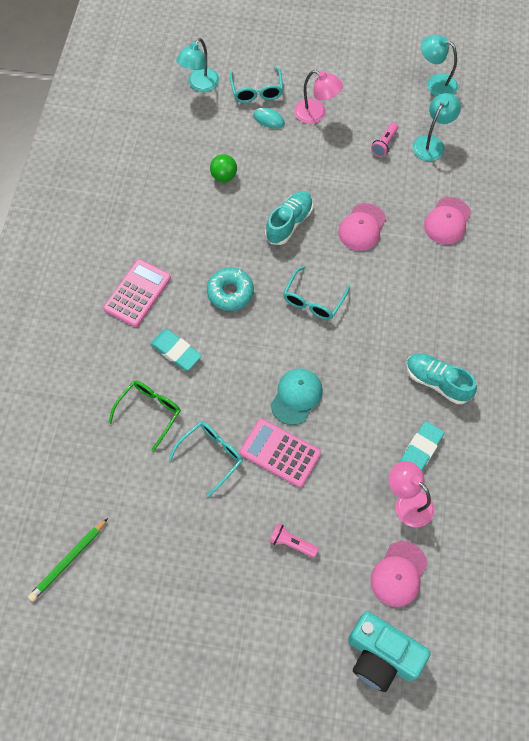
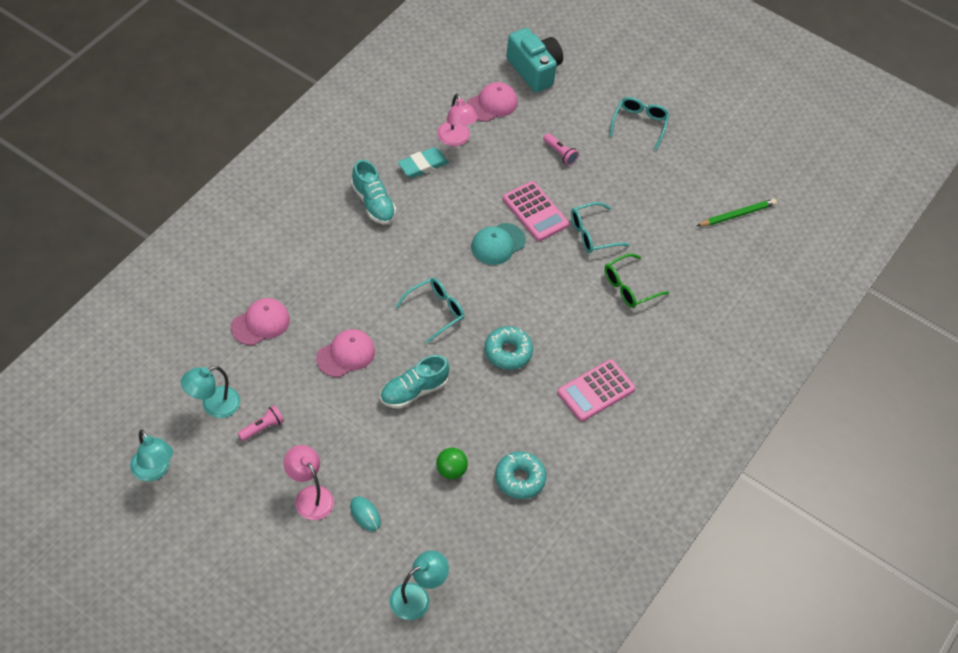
camera: 160 degrees left, 10 degrees down
turquoise eraser [150,329,202,371] -> none
turquoise glasses [229,67,283,103] -> turquoise glasses moved to [610,97,670,150]
none -> turquoise donut [495,451,546,499]

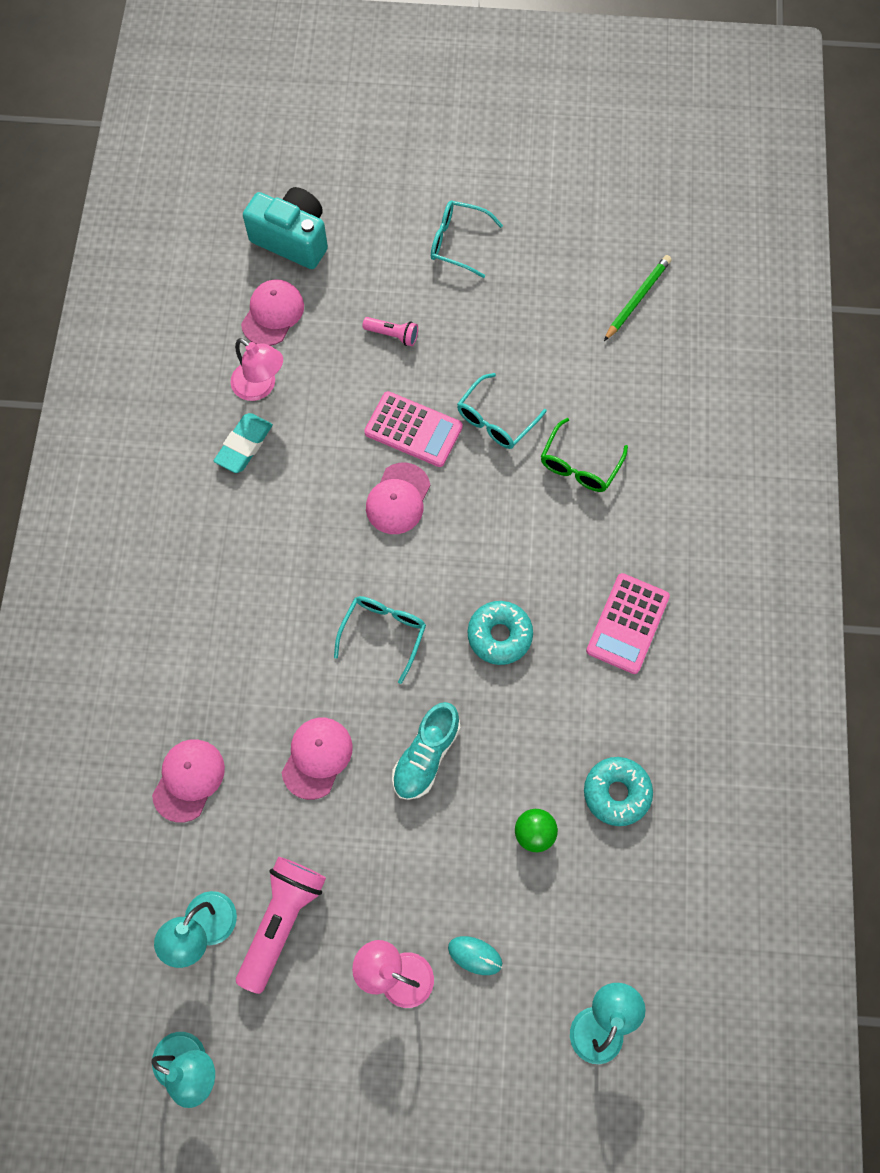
camera: 25 degrees left, 15 degrees up
pink flashlight [238,405,284,441] -> pink flashlight [236,857,326,994], size x1.97
turquoise shoe [351,160,396,224] -> none
turquoise cap [471,223,526,265] -> pink cap [366,463,430,534]
turquoise glasses [610,97,670,150] -> turquoise glasses turned 60 degrees counterclockwise [431,201,503,278]

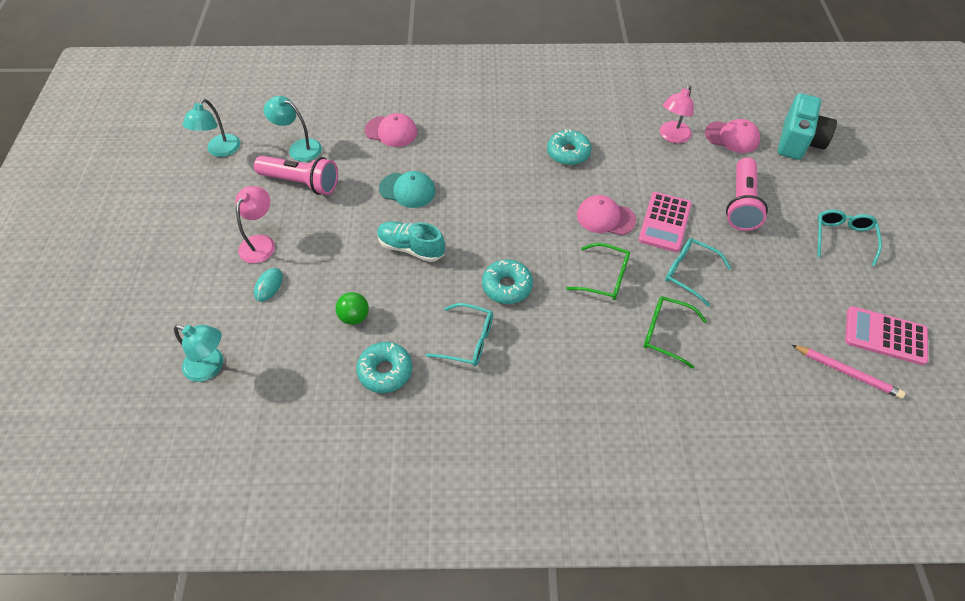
camera: 85 degrees right, 15 degrees down
turquoise eraser [214,413,273,473] -> none
pink cap [282,718,353,800] -> turquoise cap [379,171,435,208]
turquoise glasses [334,596,426,684] -> turquoise glasses moved to [426,303,493,366]
pink flashlight [362,317,418,346] -> pink flashlight [726,157,768,231], size x1.97
pink calculator [586,573,670,674] -> pink calculator moved to [845,306,928,365]
green pencil [604,255,672,341] -> pink pencil [792,345,905,399]
none -> turquoise donut [547,129,592,165]
none -> green glasses [566,243,630,300]

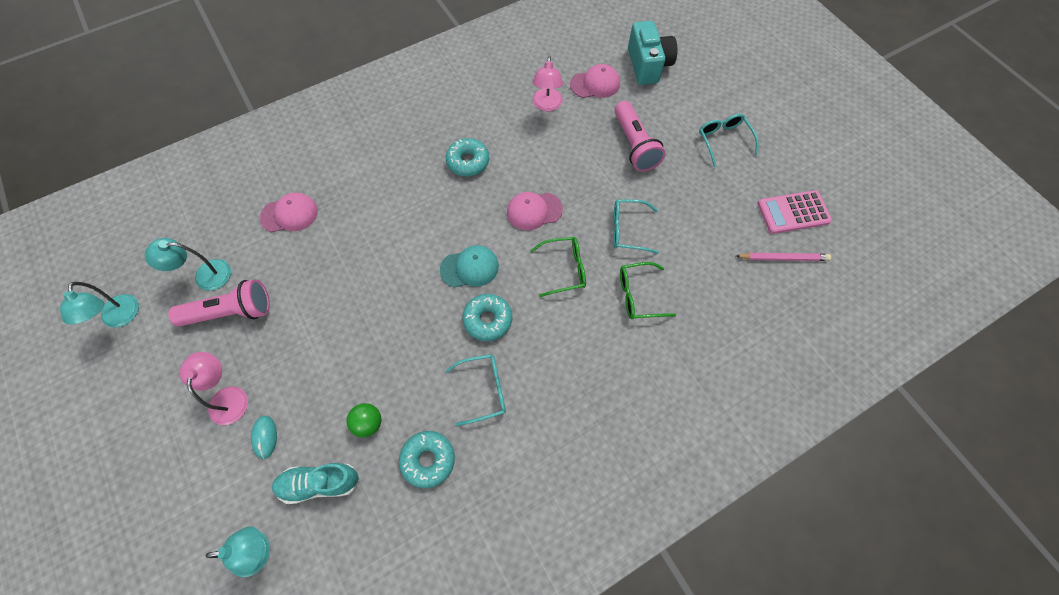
camera: 30 degrees left, 10 degrees up
turquoise shoe [377,221,445,262] -> turquoise shoe moved to [272,463,360,504]
turquoise cap [379,171,435,208] -> turquoise cap moved to [440,245,499,288]
pink calculator [638,192,692,252] -> none

